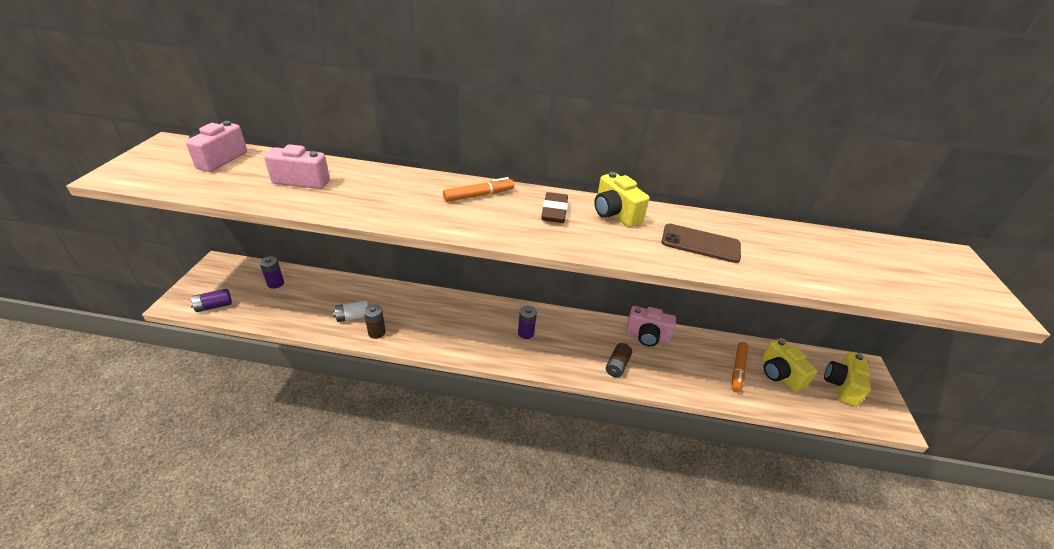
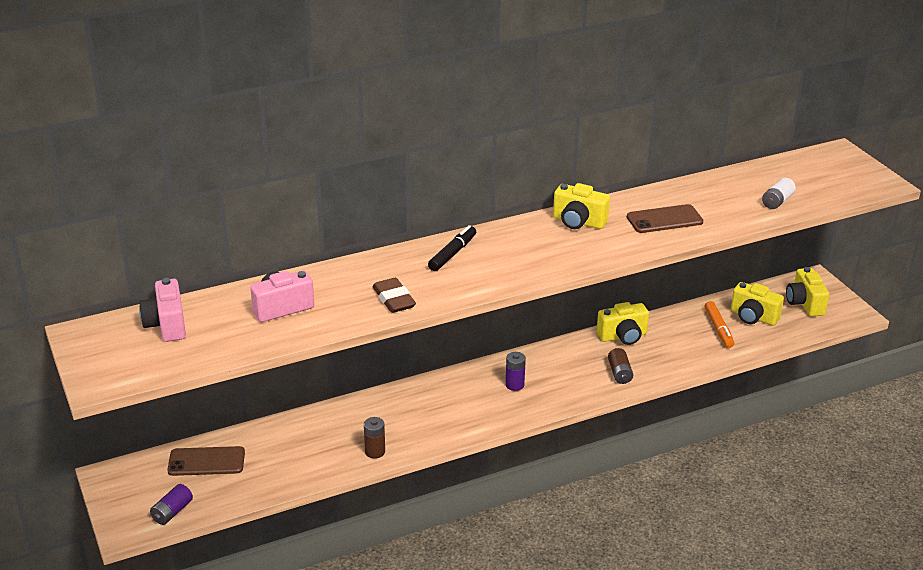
camera: 30 degrees left, 5 degrees down
purple battery [260,256,284,289] -> brown phone [167,446,245,476]
white battery [333,300,368,322] -> white battery moved to [762,178,796,209]
orange marker [443,177,514,202] -> black marker [428,225,476,271]
brown eraser [541,192,568,223] -> brown eraser moved to [372,278,416,313]
pink camera [626,306,676,346] -> yellow camera [597,302,649,345]

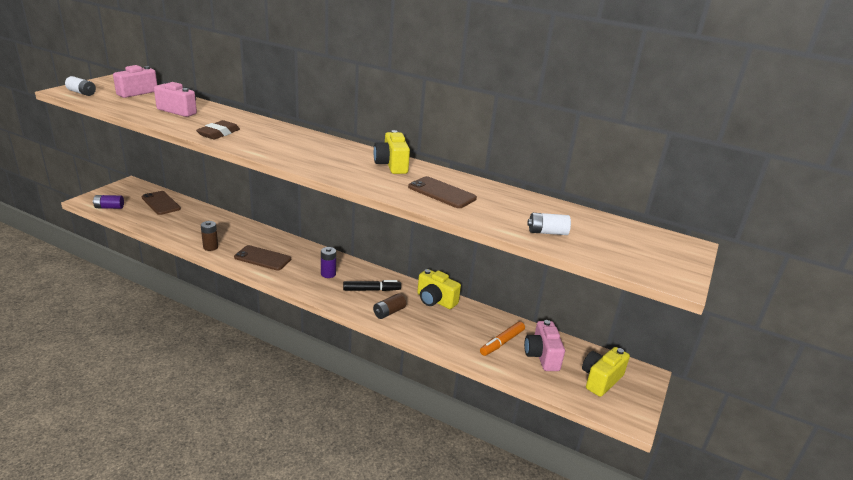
camera: 50 degrees right, 5 degrees down
black marker [428,225,476,271] -> black marker moved to [343,280,401,291]
yellow camera [731,282,784,326] -> pink camera [524,320,565,371]
none -> white battery [65,76,96,96]
none -> brown phone [234,245,291,271]

